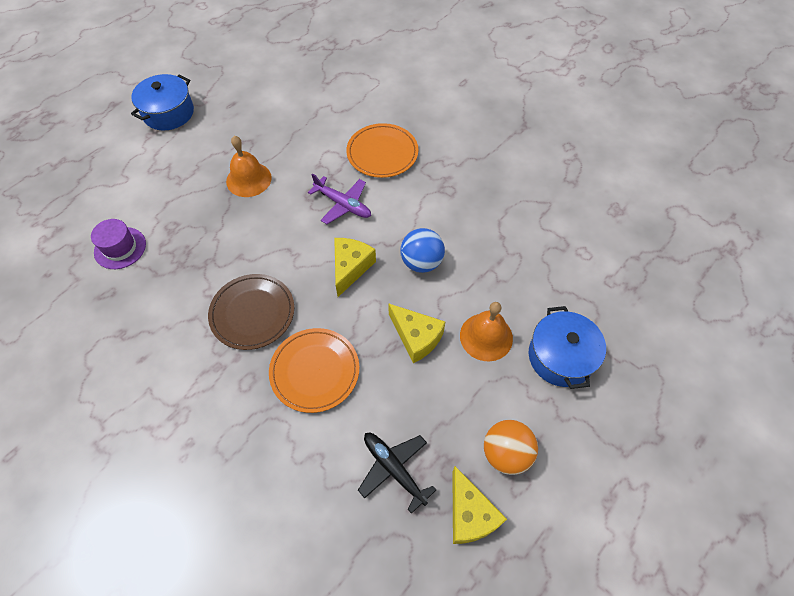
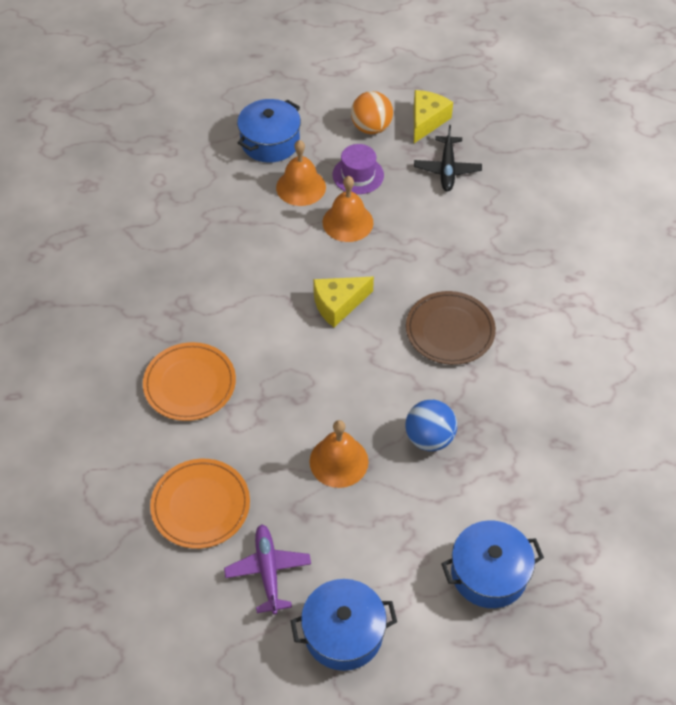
camera: 135 degrees left, 5 degrees down
purple hat [91,219,146,269] -> purple hat moved to [333,144,384,194]
orange plate [269,328,360,413] -> orange plate moved to [150,459,250,549]
purple plane [308,173,371,224] -> purple plane moved to [224,524,311,615]
yellow cheese [388,303,445,363] -> orange bell [323,176,373,242]
blue ball [400,228,445,273] -> blue ball moved to [405,400,457,451]
none -> blue pot [441,520,544,608]

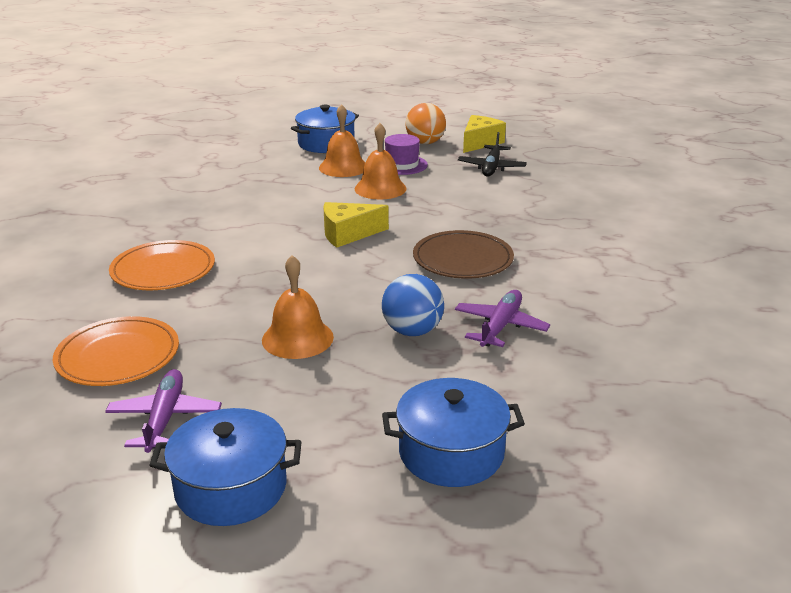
camera: 10 degrees right, 25 degrees down
none -> purple plane [455,290,550,347]

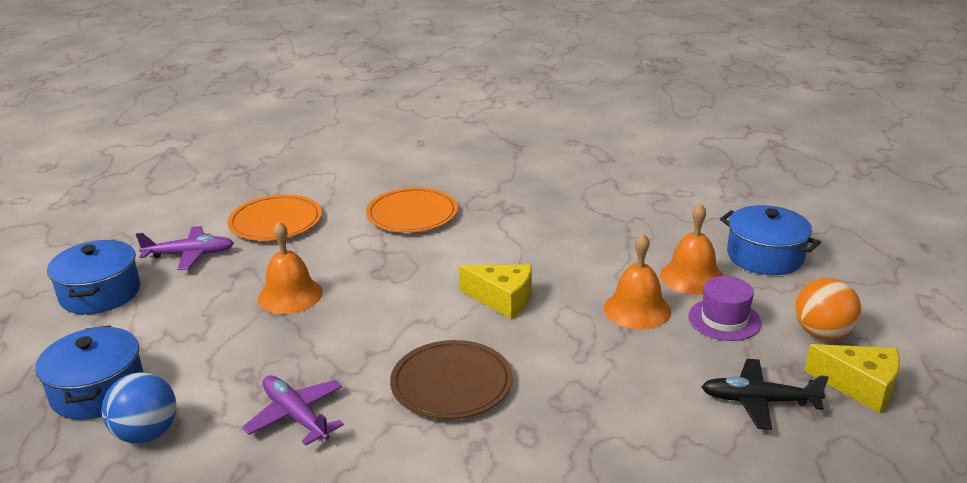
camera: 85 degrees right, 0 degrees up
yellow cheese [324,202,389,248] -> yellow cheese turned 135 degrees clockwise [459,264,532,319]
blue ball [382,274,444,336] -> blue ball moved to [102,372,177,444]
purple plane [455,290,550,347] -> purple plane turned 150 degrees counterclockwise [242,375,344,445]

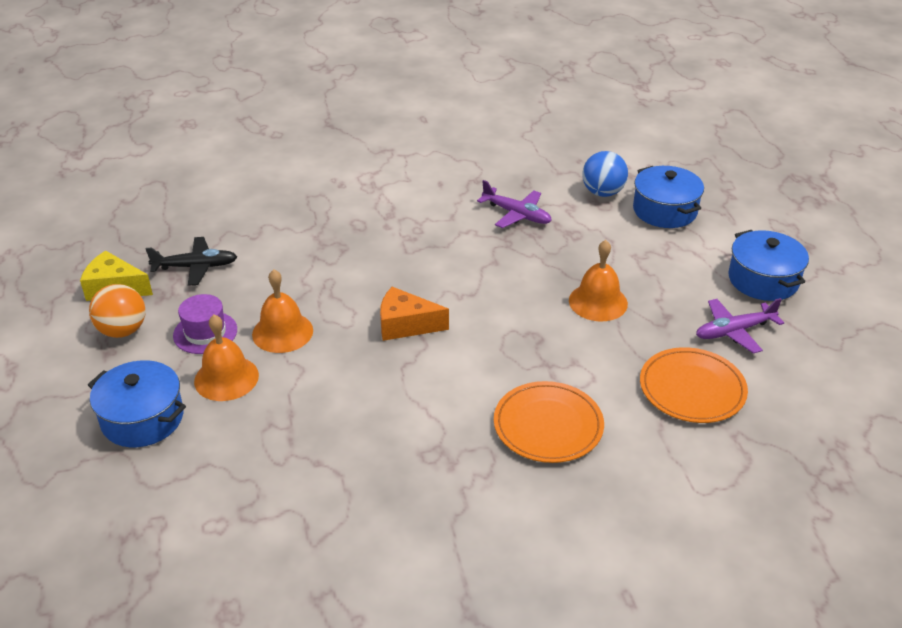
camera: 165 degrees right, 10 degrees up
brown plate [390,340,513,419] -> none
yellow cheese [459,264,532,319] -> orange cheese [380,287,449,341]

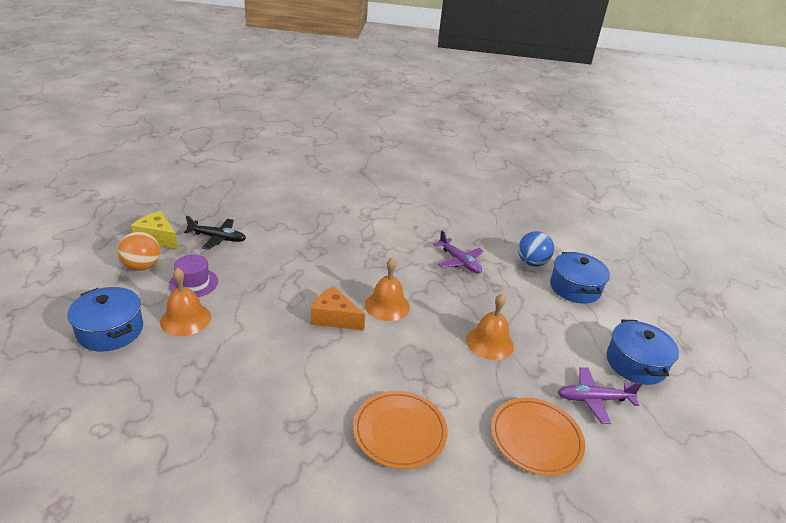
camera: 15 degrees right, 5 degrees down
orange bell [252,269,313,353] -> orange bell moved to [365,257,410,321]

